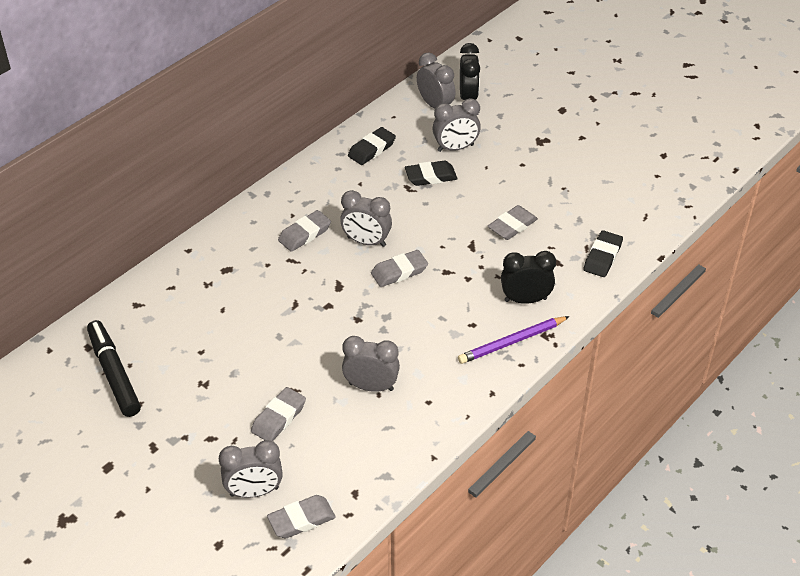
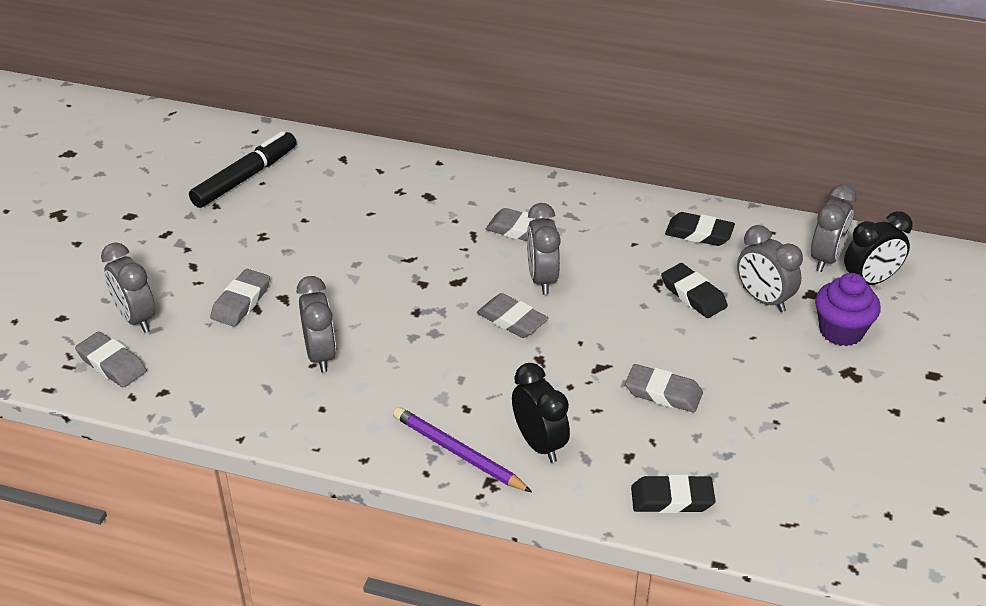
camera: 65 degrees right, 5 degrees down
grey eraser [251,387,306,441] -> grey eraser turned 75 degrees counterclockwise [210,269,270,327]
none -> purple cupcake [815,273,881,346]

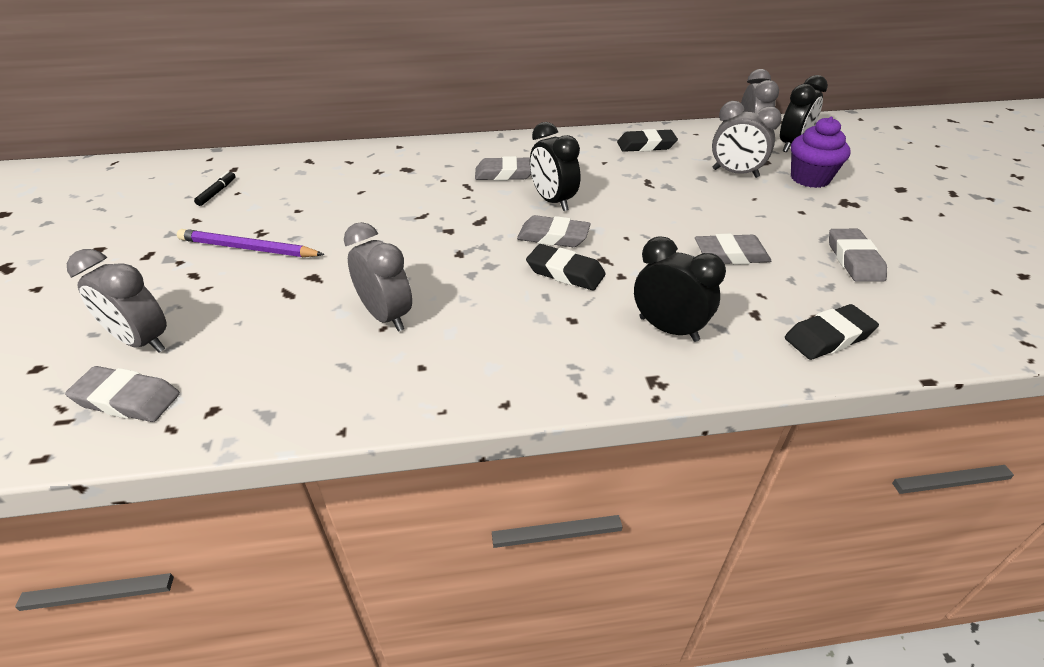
camera: 25 degrees left, 0 degrees up
black marker [189,131,297,208] -> black marker [194,171,236,206], size x0.43
grey eraser [210,269,270,327] -> grey eraser moved to [829,229,887,282]
purple pencil [393,407,532,492] -> purple pencil moved to [177,229,325,257]
grey clock [527,203,561,295] -> black clock [530,122,580,211]
black eraser [661,263,728,318] -> black eraser moved to [526,244,606,291]

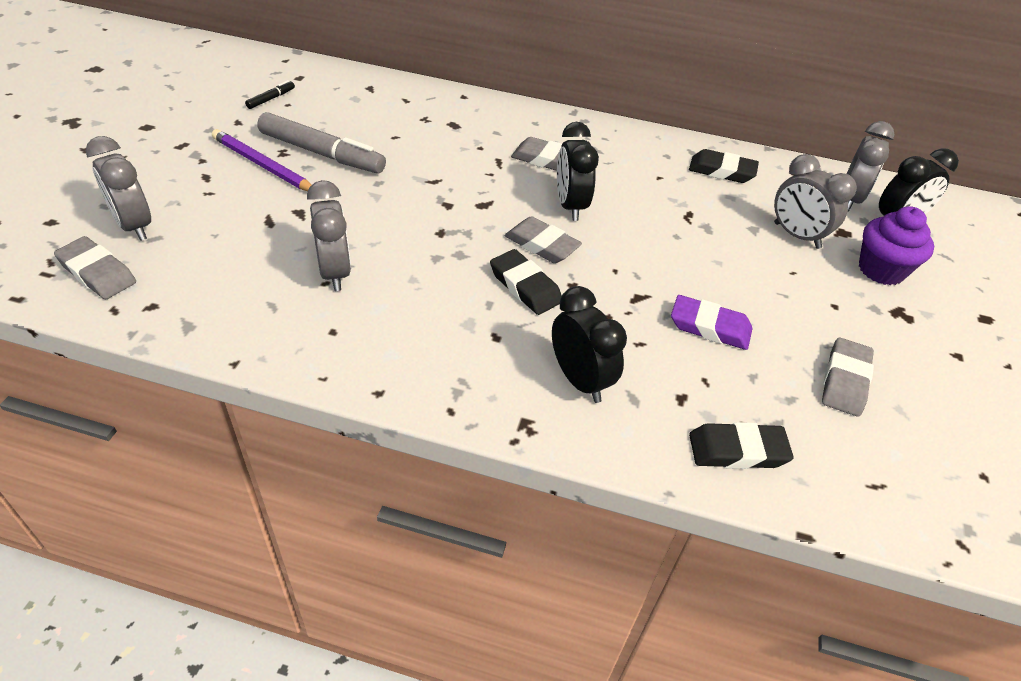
camera: 20 degrees right, 5 degrees up
grey eraser [695,234,771,265] -> purple eraser [671,295,752,350]
none -> grey marker [257,112,386,173]

